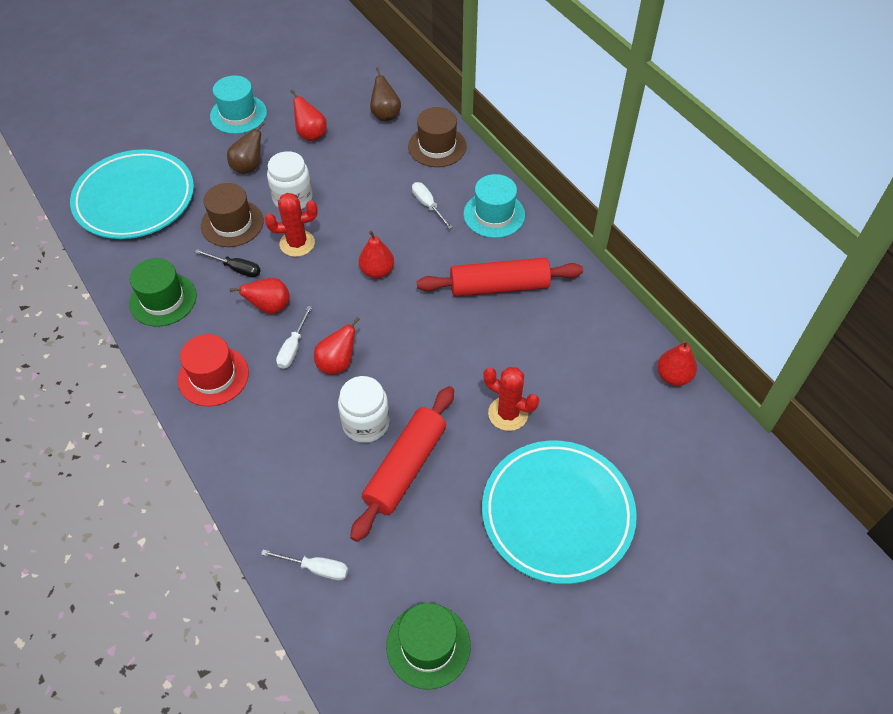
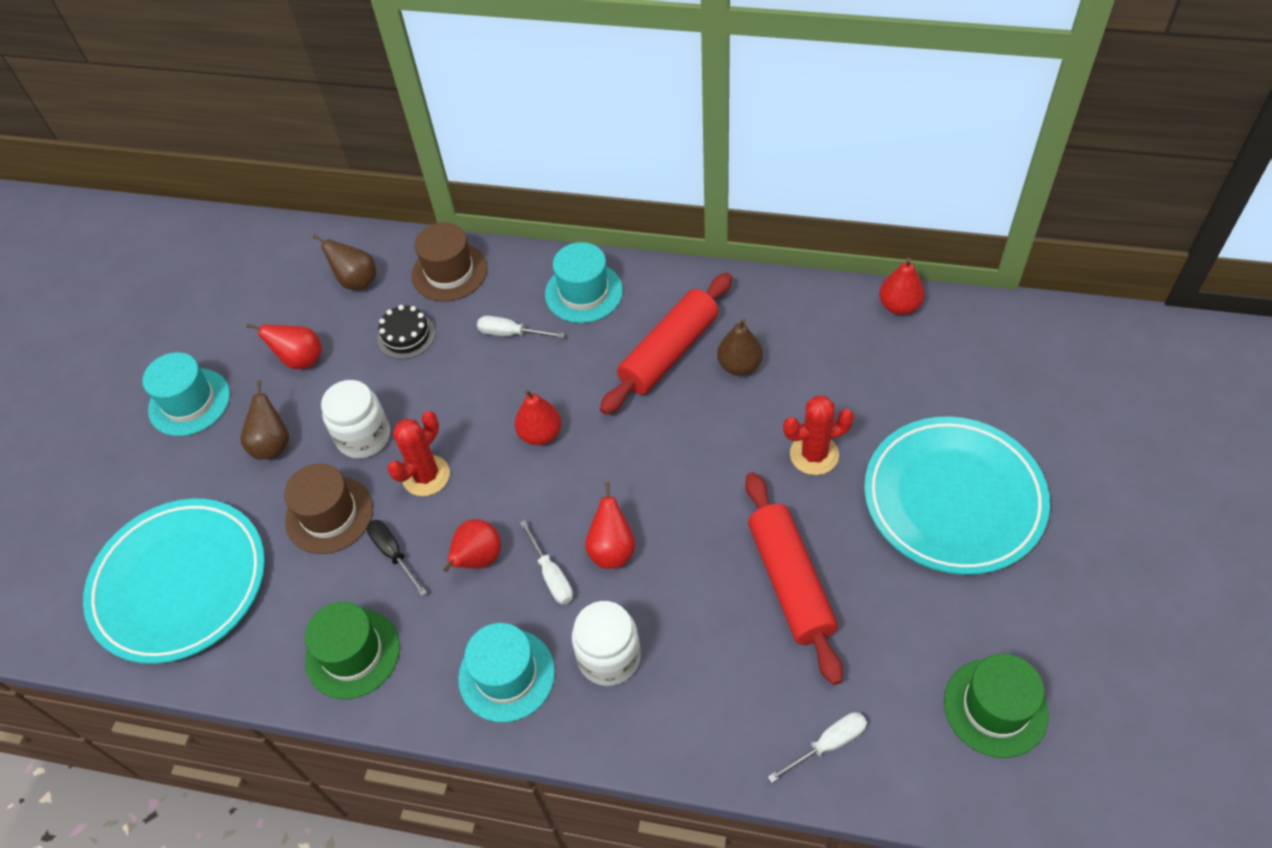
camera: 40 degrees left, 0 degrees up
red hat [178,334,249,406] -> turquoise hat [458,623,555,722]
black screwdriver [195,249,261,277] -> black screwdriver turned 105 degrees counterclockwise [367,520,427,596]
white jar [338,376,390,443] -> white jar moved to [572,601,641,686]
none -> black cake [378,305,435,359]
none -> brown pear [717,318,763,376]

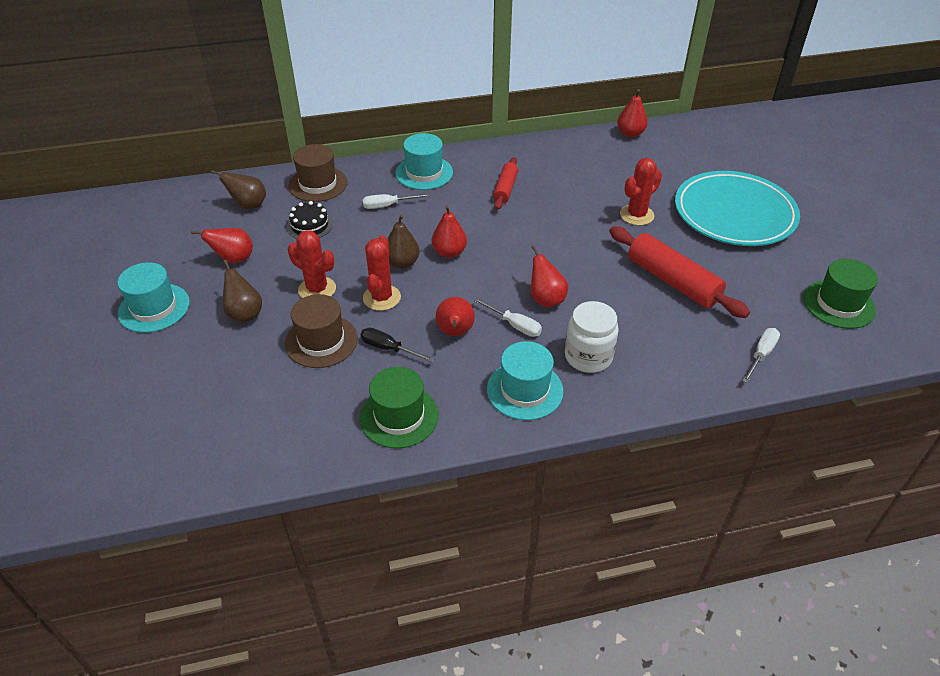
camera: 30 degrees left, 10 degrees down
turquoise plate [83,499,265,664] -> none
white jar [321,380,390,459] -> red cactus [288,230,336,298]
red rolling pin [600,273,732,415] -> red rolling pin [493,157,518,210], size x0.58
brown pear [717,318,763,376] -> brown pear moved to [388,215,420,269]

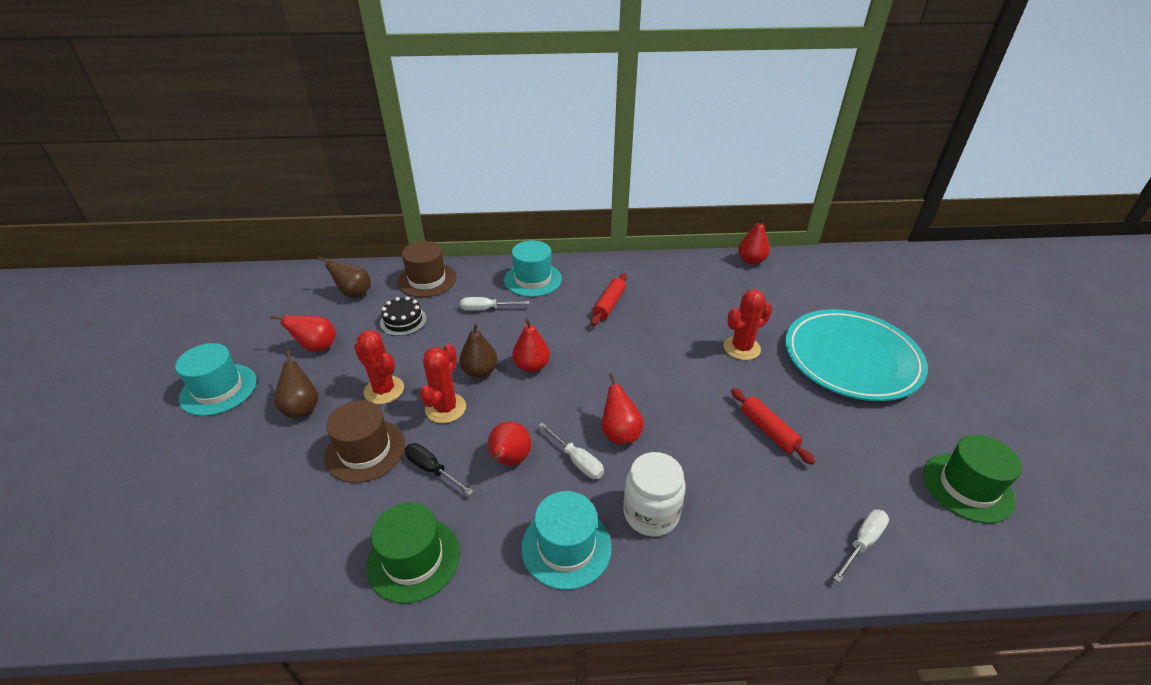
camera: 10 degrees right, 5 degrees down
red rolling pin [609,226,750,318] -> red rolling pin [731,388,815,465], size x0.58

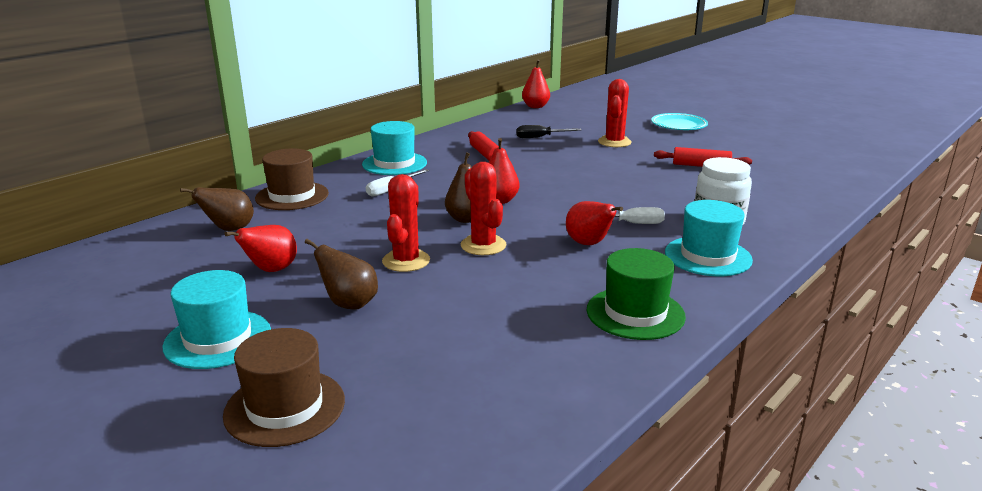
camera: 45 degrees left, 15 degrees down
brown hat [324,400,405,483] -> brown hat moved to [223,328,345,447]
red cactus [354,330,404,404] -> red cactus turned 75 degrees counterclockwise [382,174,430,272]
black cake [380,297,427,336] -> none
black screwdriver [405,443,474,496] -> black screwdriver moved to [517,125,581,138]
red pear [602,373,644,445] -> none
turquoise plate [785,309,928,401] -> turquoise plate [651,113,708,130], size x0.50
white screwdriver [833,510,889,583] -> none
green hat [923,435,1022,523] -> none

